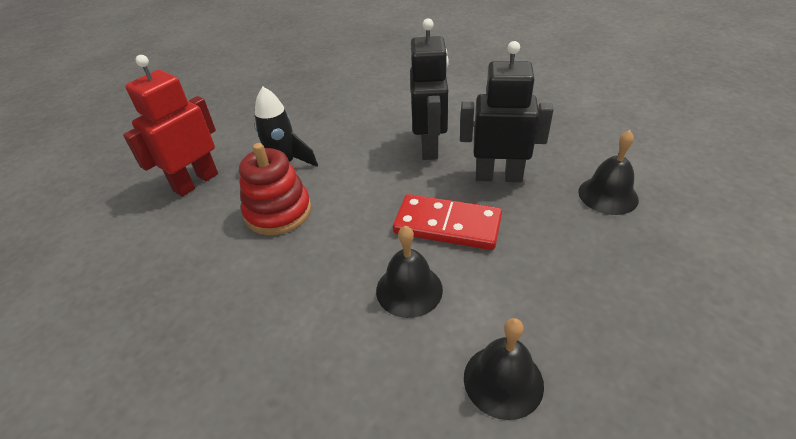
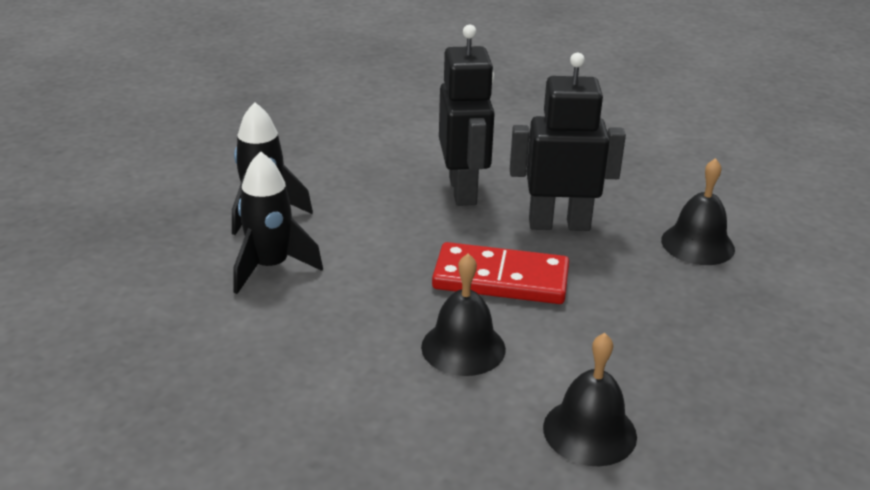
camera: 10 degrees left, 10 degrees down
red robot [123,55,218,197] -> none
red stacking toy [239,143,311,235] -> black rocket [234,151,323,294]

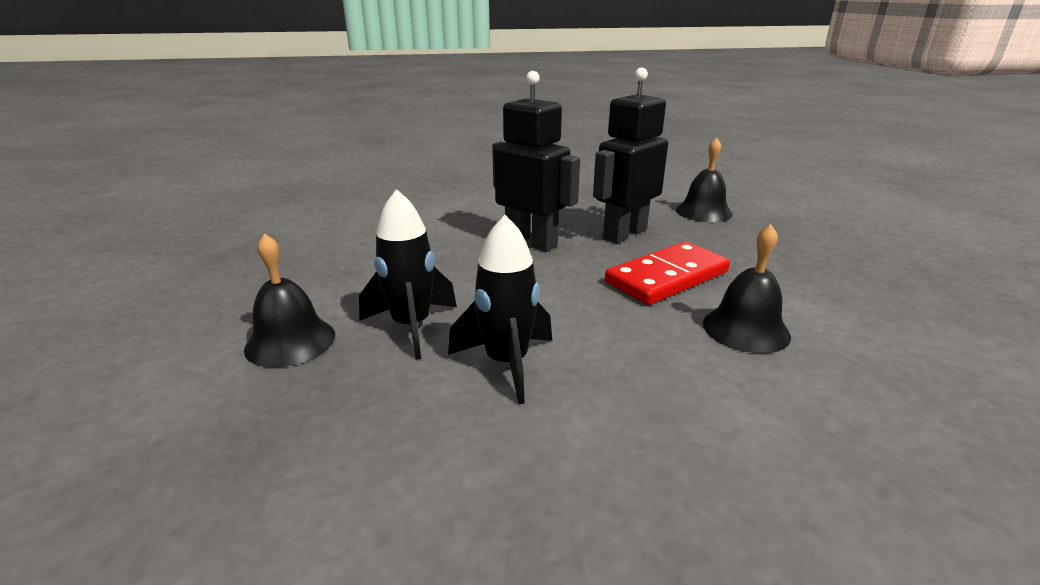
camera: 45 degrees left, 5 degrees down
black bell [543,333,637,466] -> black bell moved to [244,233,335,367]

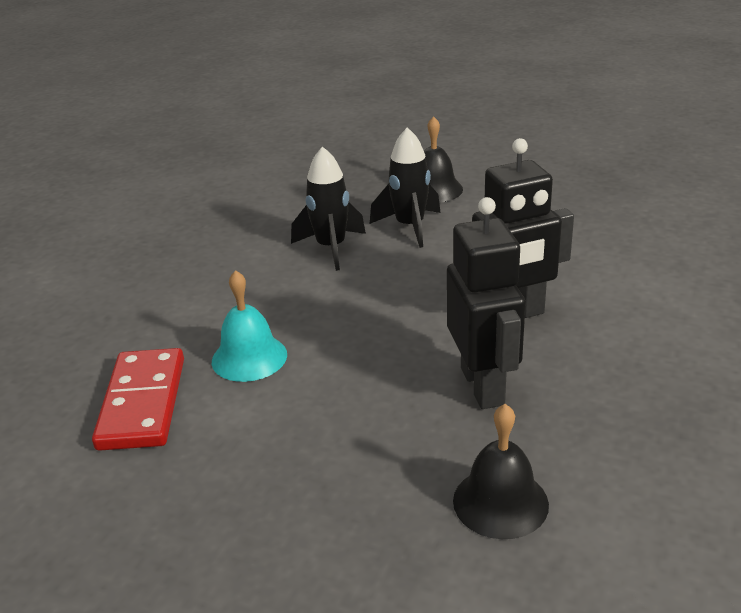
camera: 125 degrees right, 5 degrees up
red domino [605,242,730,305] -> red domino moved to [92,348,184,451]
black bell [703,224,791,353] -> turquoise bell [212,270,287,382]

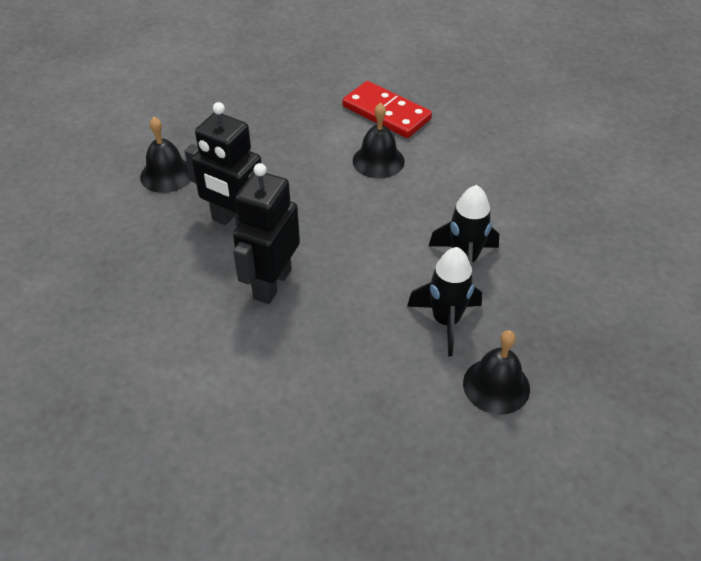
camera: 130 degrees right, 15 degrees up
turquoise bell [212,270,287,382] -> black bell [353,103,405,178]

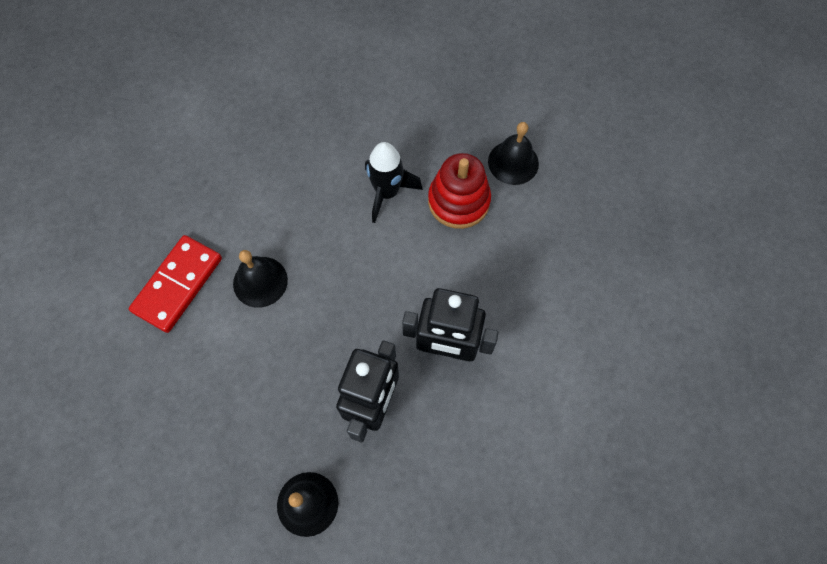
camera: 100 degrees left, 20 degrees up
black rocket [407,247,482,356] -> red stacking toy [428,153,491,229]

